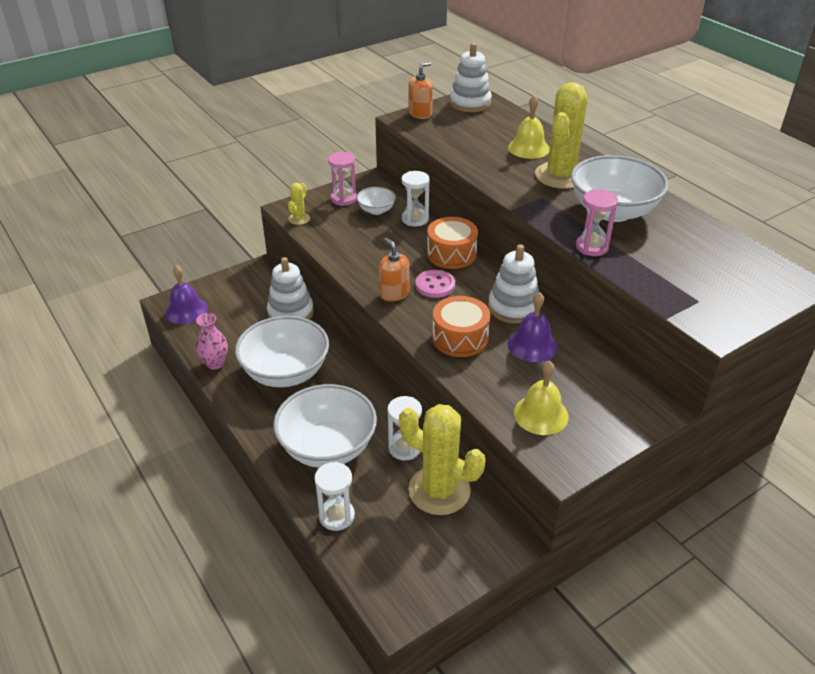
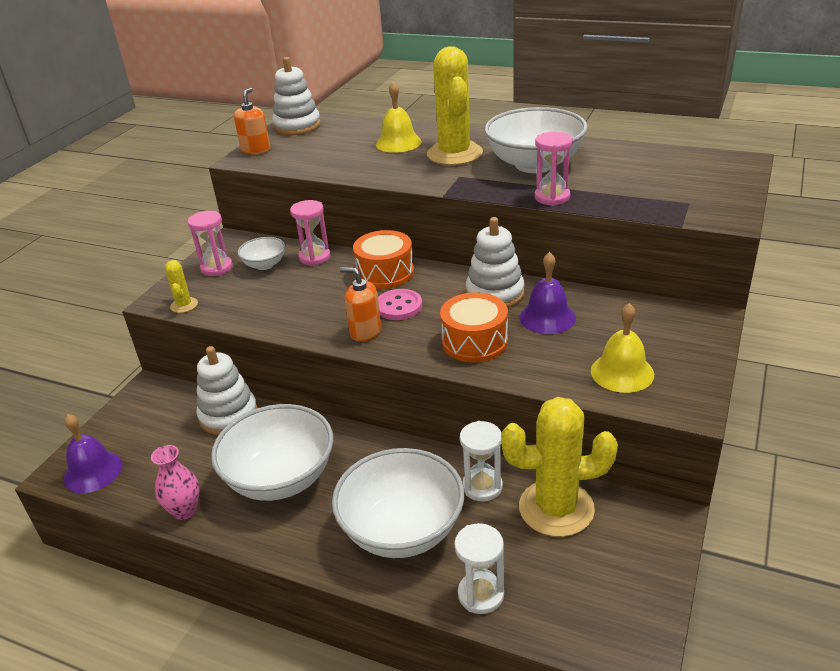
camera: 30 degrees left, 5 degrees down
white hourglass [402,171,430,226] -> pink hourglass [290,200,331,266]

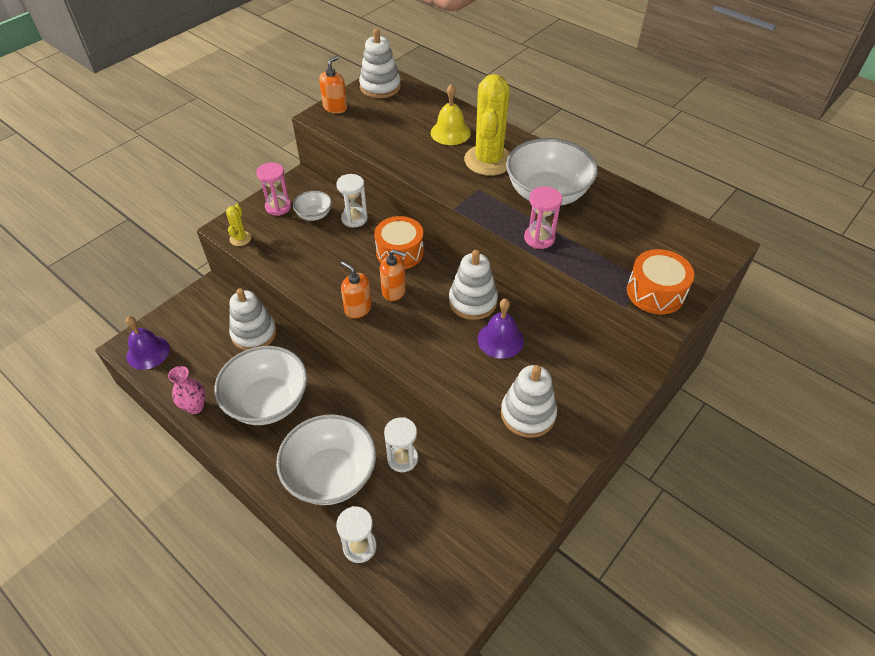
camera: 15 degrees right, 15 degrees up
pink hourglass [290,200,331,266] -> white hourglass [336,174,368,227]
pink button [378,289,422,320] -> orange soap dispenser [380,249,406,301]
orange drum [440,292,508,362] -> orange drum moved to [627,249,694,314]
yellow cactus [501,397,618,537] -> none
yellow bell [591,303,654,393] -> white stacking toy [501,365,557,438]

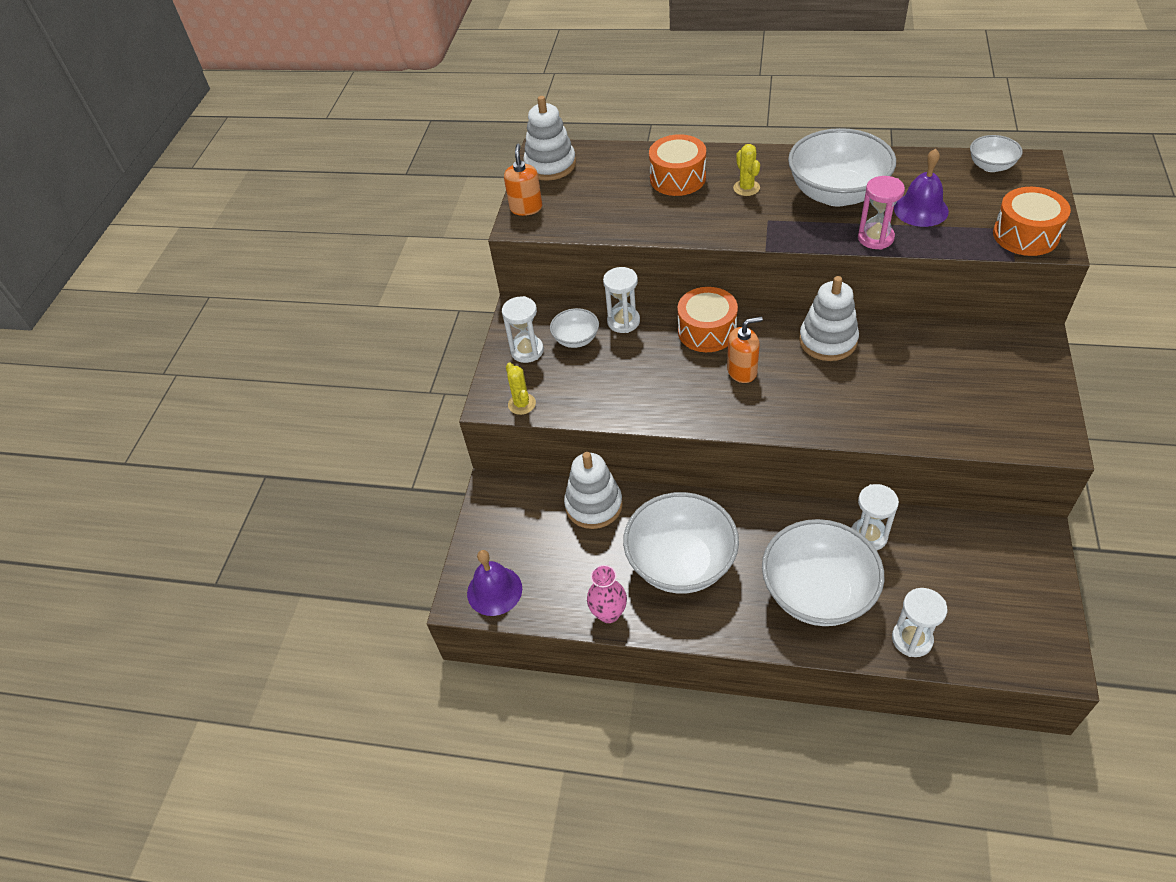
camera: 25 degrees left, 0 degrees up
pink hourglass [256,162,291,216] -> white hourglass [502,296,544,363]
orange soap dispenser [341,261,372,319] -> none
yellow bell [431,84,471,145] -> orange drum [649,134,706,196]
yellow cactus [464,74,510,176] -> yellow cactus [733,144,760,196], size x0.45
purple bell [477,298,524,359] -> purple bell moved to [894,149,949,227]
white stacking toy [501,365,557,438] -> none
none -> white bowl [970,135,1023,172]

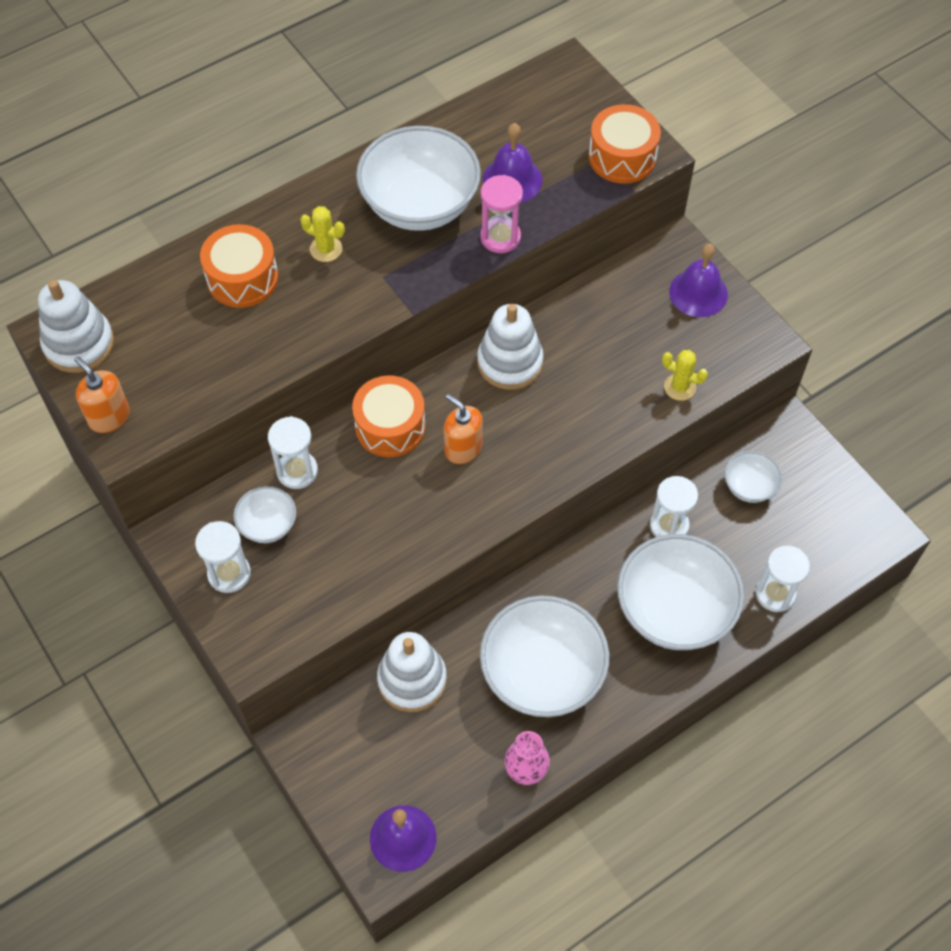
camera: 50 degrees left, 10 degrees up
yellow cactus [506,363,536,415] -> yellow cactus moved to [662,350,708,401]
orange soap dispenser [727,317,763,383] -> orange soap dispenser turned 75 degrees counterclockwise [444,394,483,464]
white bowl [970,135,1023,172] -> white bowl moved to [724,451,782,503]
none -> purple bell [669,244,728,317]

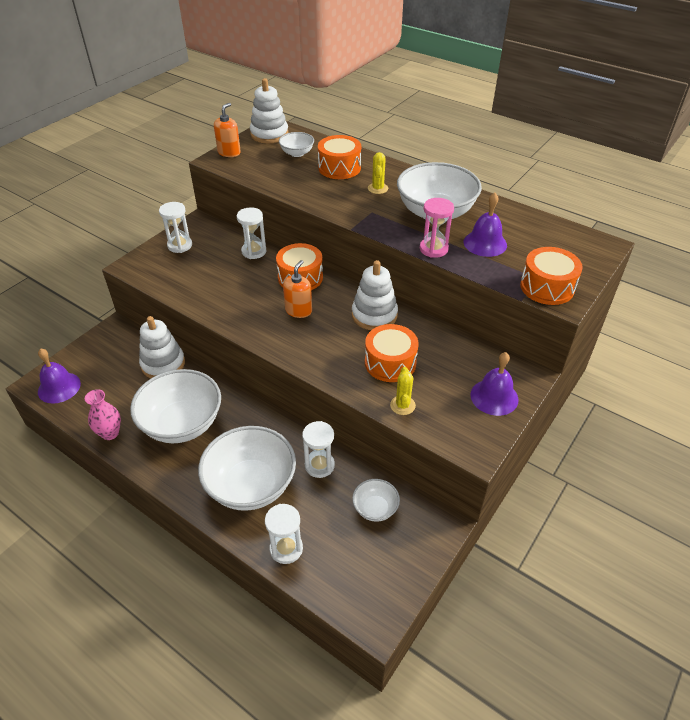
camera: 70 degrees right, 15 degrees down
white bowl [234,486,296,543] -> white bowl moved to [279,132,314,157]
none -> orange drum [365,324,419,382]

